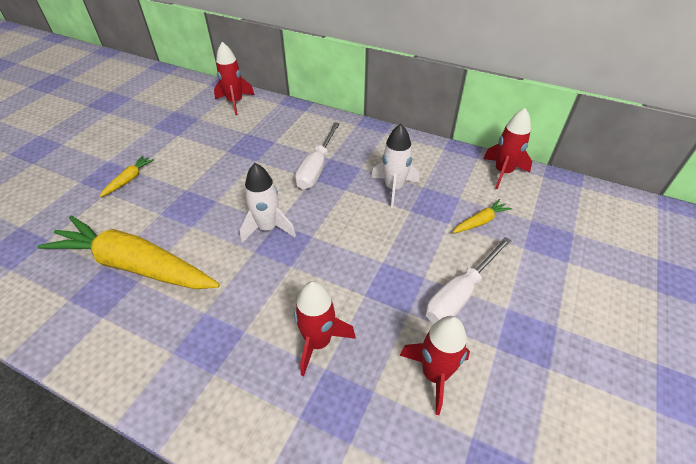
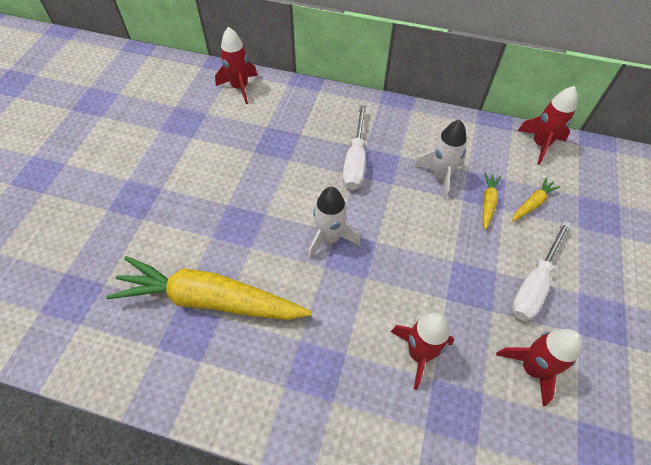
camera: 10 degrees left, 10 degrees up
yellow carrot [99,156,154,197] -> yellow carrot moved to [483,173,501,230]

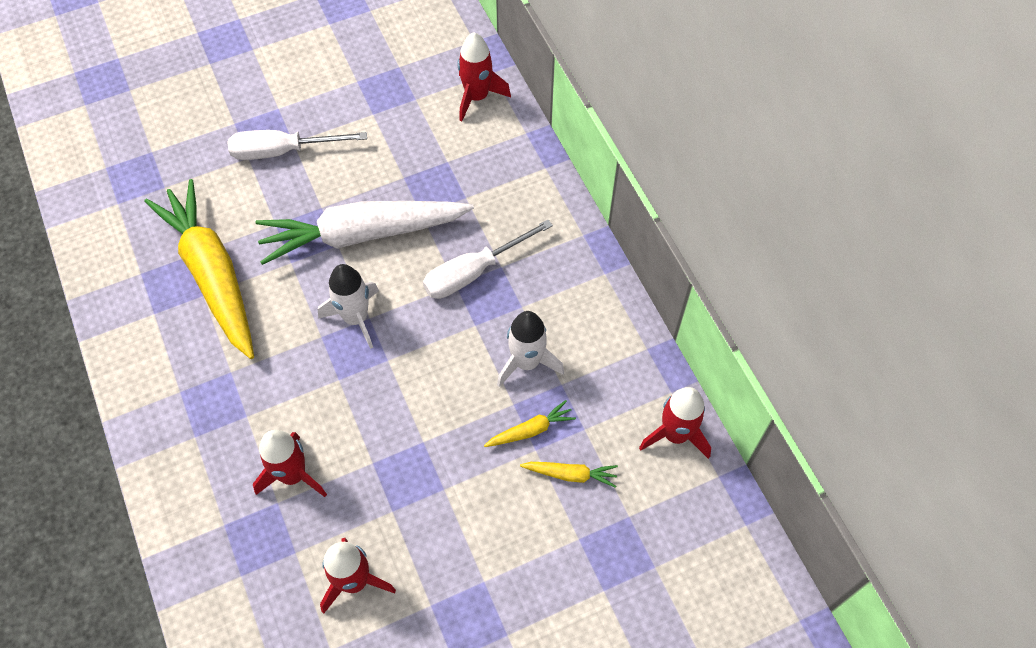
camera: 50 degrees right, 5 degrees up
white screwdriver [511,221,571,321] -> white screwdriver moved to [228,130,367,160]
none -> white carrot [256,201,474,265]

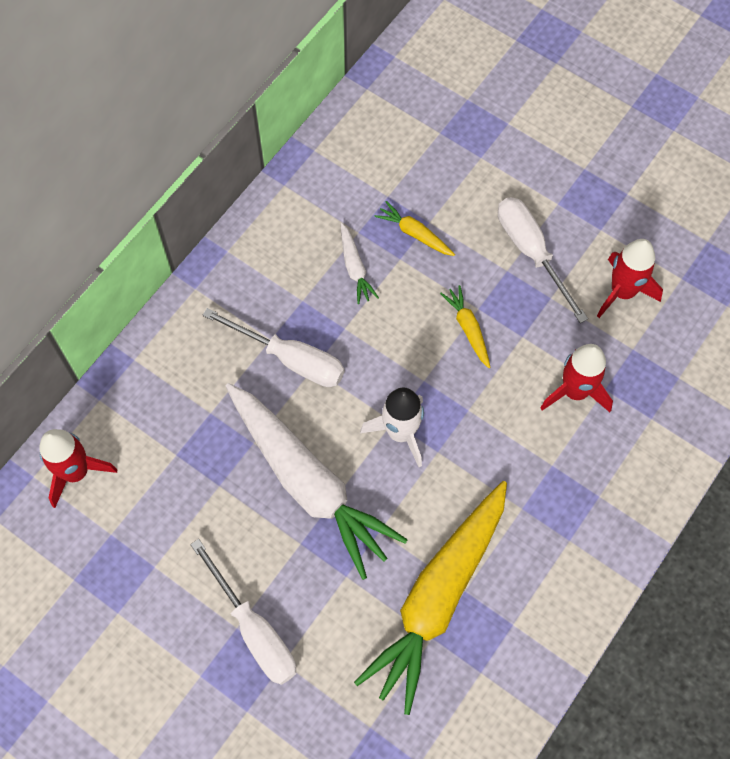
camera: 120 degrees left, 5 degrees up
white rocket [497,311,564,387] -> white carrot [341,223,379,304]
yellow carrot [520,462,618,488] -> yellow carrot moved to [440,285,490,368]
red rocket [639,387,711,459] -> none
none -> white screwdriver [498,197,588,323]

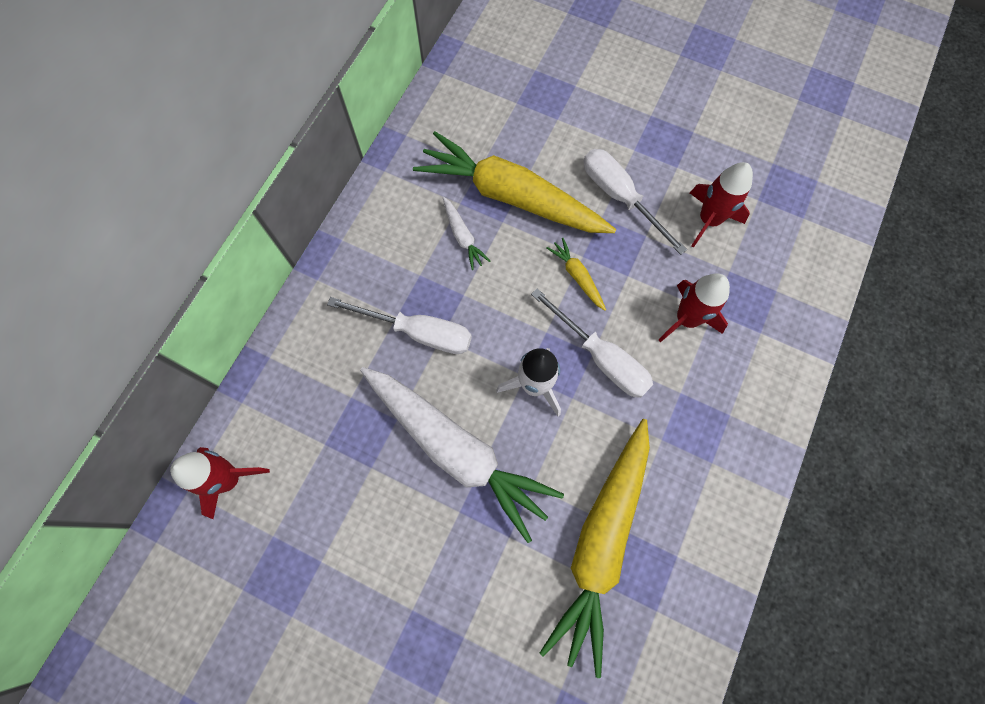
camera: 10 degrees left, 5 degrees up
white screwdriver [190,539,296,685] -> white screwdriver moved to [531,289,653,398]
yellow carrot [374,201,455,256] -> yellow carrot [413,131,616,233], size x2.47

